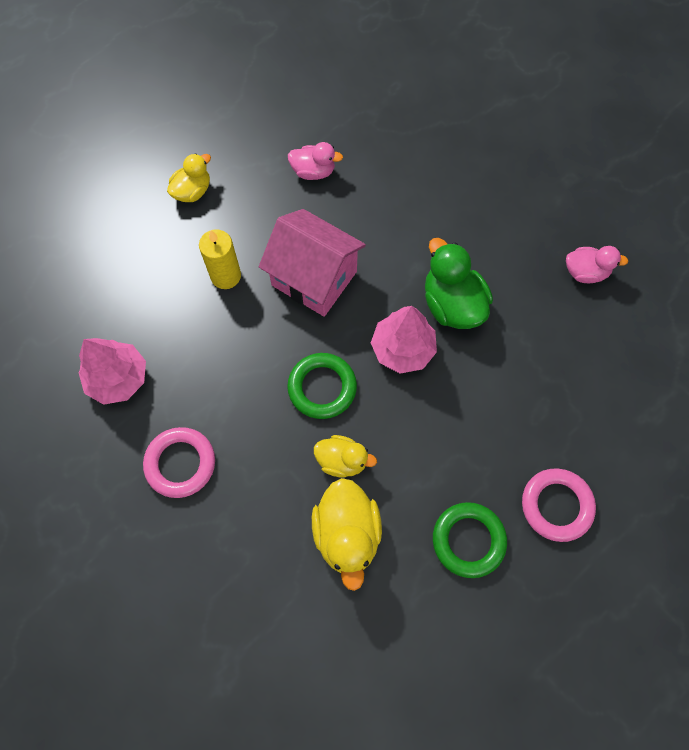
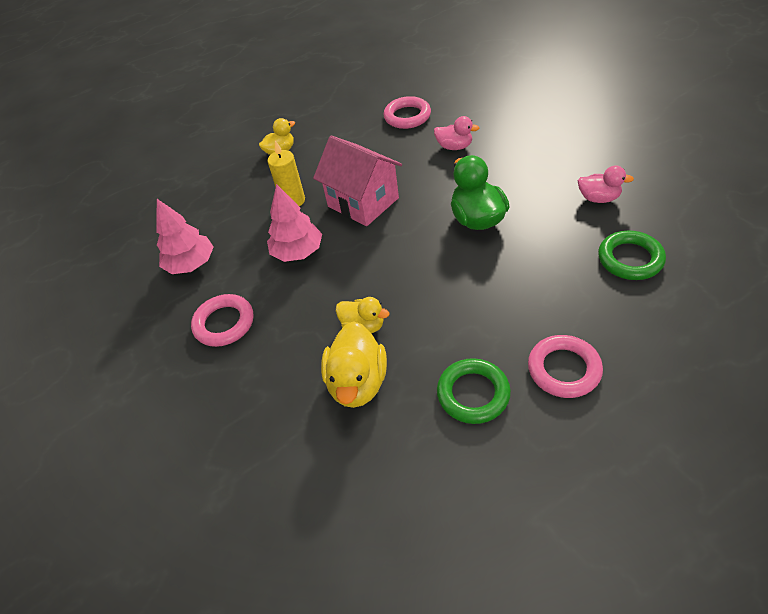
camera: 15 degrees right, 20 degrees down
green ring [287,353,357,419] -> green ring moved to [598,231,666,280]
pink duck [288,142,343,180] -> pink duck moved to [434,116,479,150]
pink tree [371,306,437,374] -> pink tree moved to [267,184,322,262]
none -> pink ring [383,96,431,129]

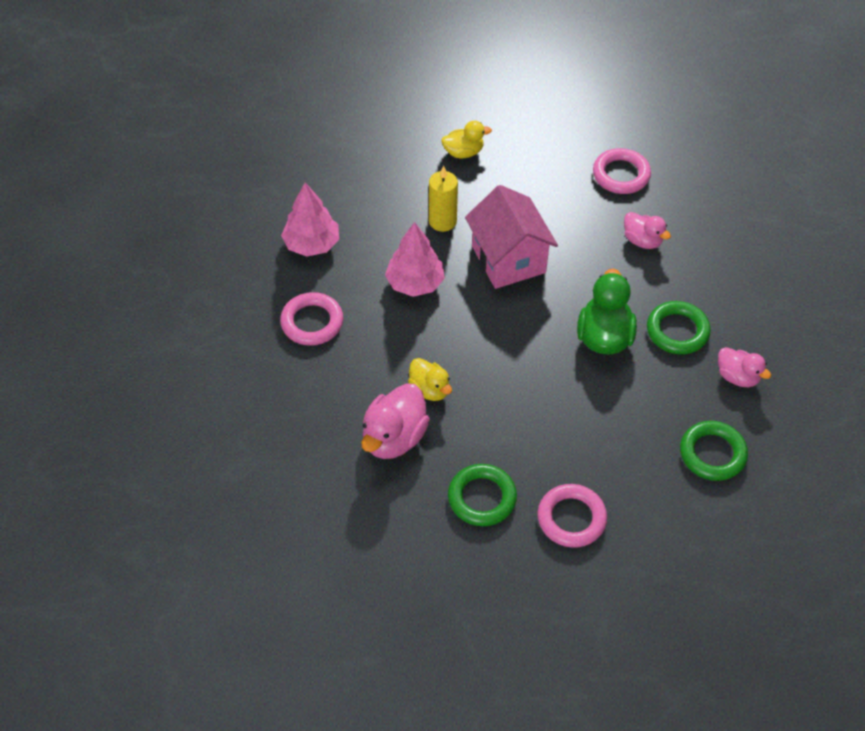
camera: 20 degrees right, 5 degrees up
yellow duck [321,321,387,408] -> pink duck [361,383,430,459]
none -> green ring [647,301,711,355]

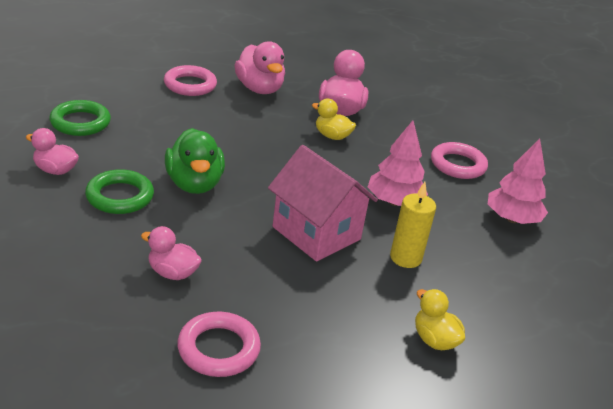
camera: 155 degrees right, 20 degrees down
yellow duck [441,121,492,159] -> yellow duck turned 90 degrees clockwise [415,289,465,350]
green ring [448,464,517,526] -> pink duck [234,41,285,94]

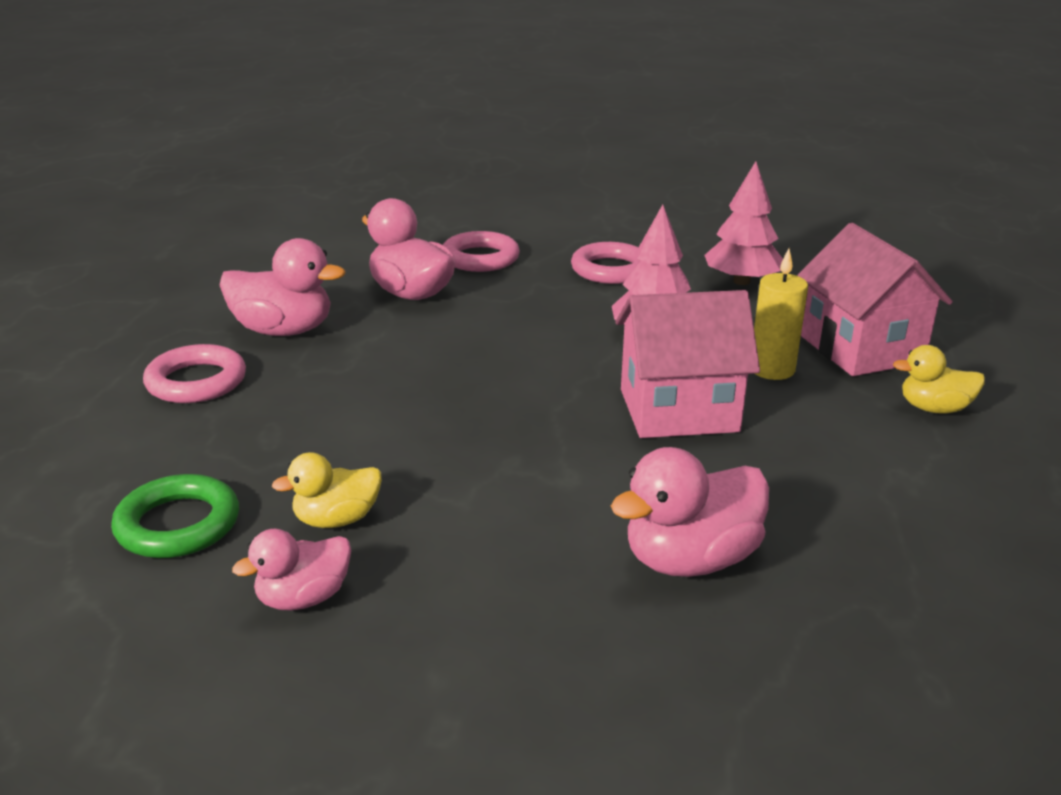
camera: 50 degrees left, 5 degrees down
green ring [85,169,154,214] -> none
pink duck [141,226,202,280] -> pink duck [611,447,769,577], size x1.62
green duck [165,128,225,194] -> none
pink ring [177,312,261,377] -> pink ring moved to [443,231,520,272]
yellow duck [312,99,356,140] -> yellow duck moved to [272,452,382,528]
none -> pink house [797,223,953,376]

